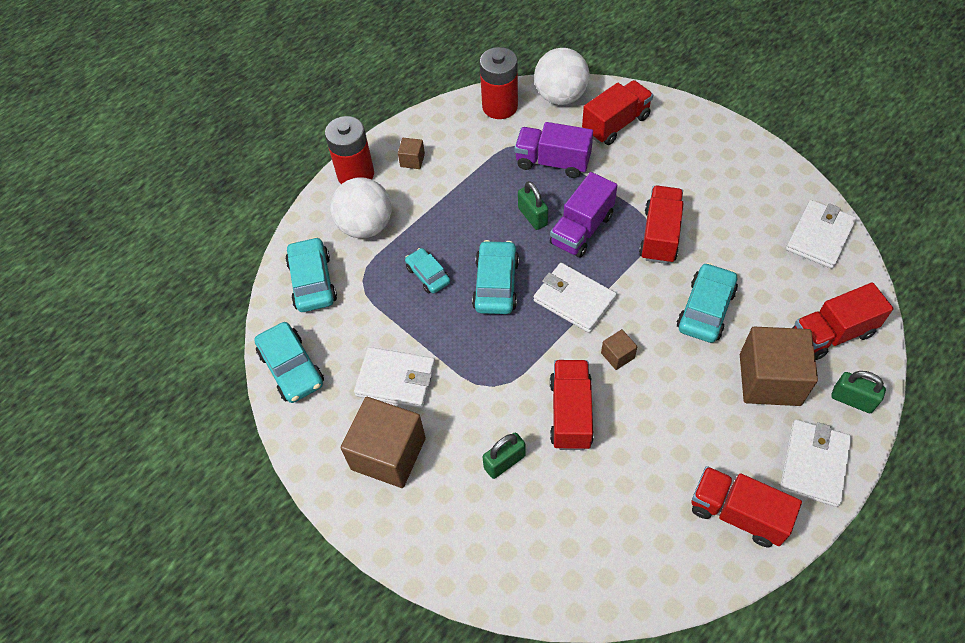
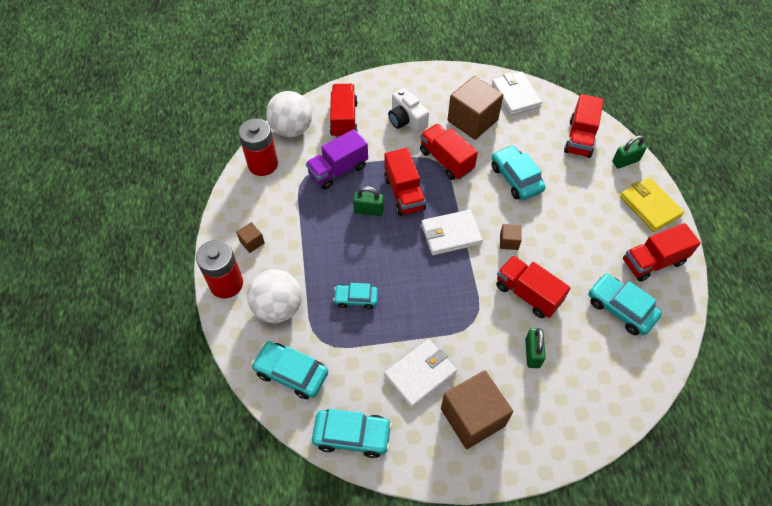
camera: 55 degrees left, 0 degrees up
turquoise car [472,240,519,314] -> turquoise car moved to [589,274,662,335]
purple truck [550,172,617,258] -> red truck [384,148,426,216]
brown cube [740,327,818,406] -> brown cube moved to [448,76,503,140]
white wallet [780,420,852,507] -> yellow wallet [620,177,684,232]
none -> white camera [388,88,429,133]

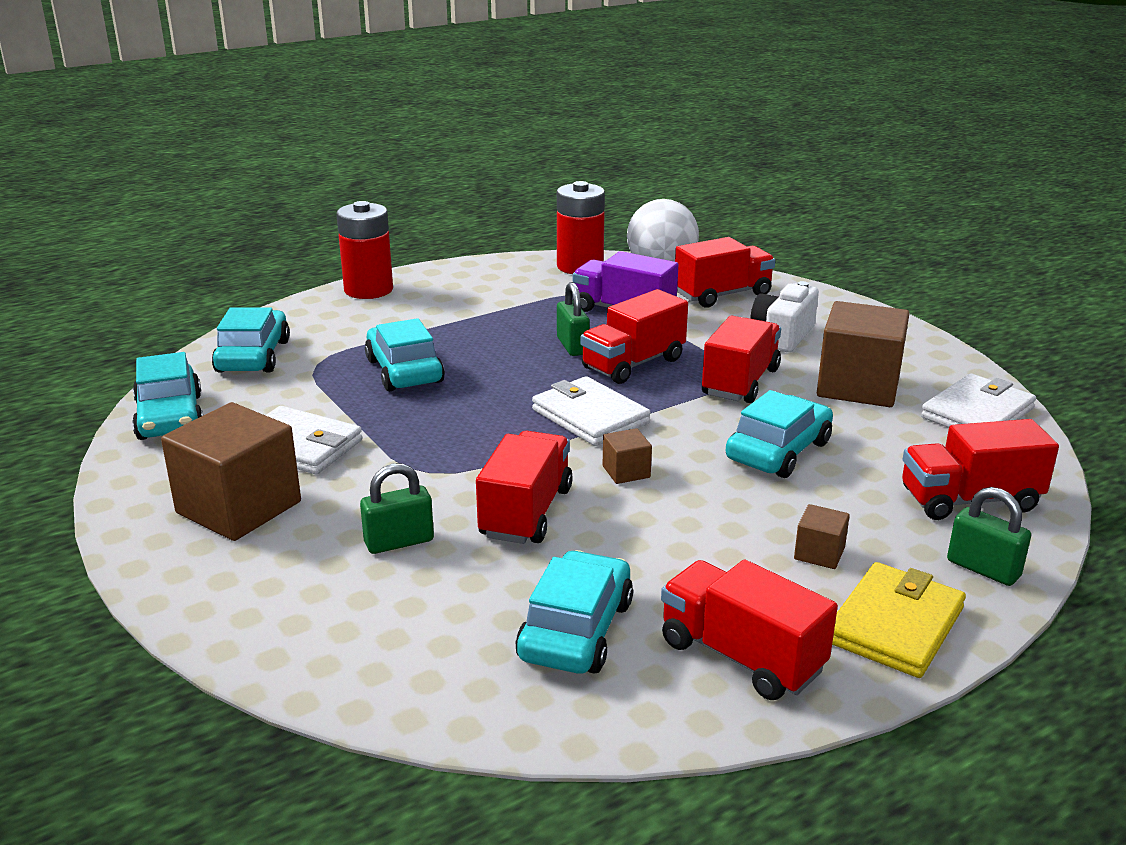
camera: 65 degrees right, 30 degrees down
brown cube [236,222,265,253] -> brown cube moved to [794,504,850,569]
white ball [247,269,302,323] -> none
turquoise car [333,283,378,309] -> turquoise car [365,318,445,391], size x1.57

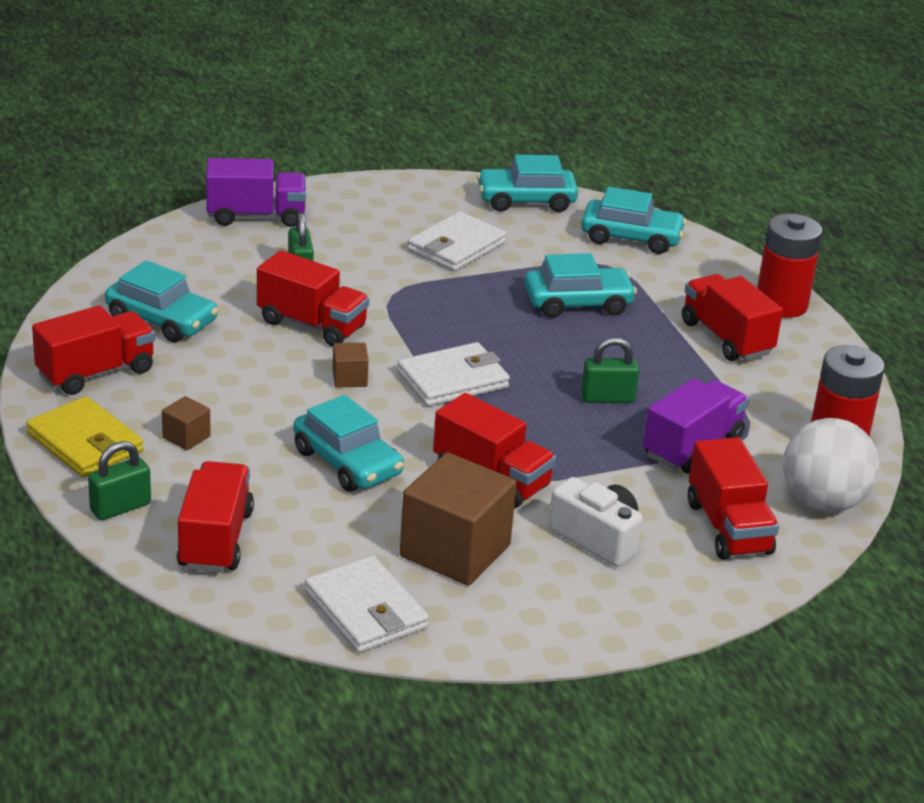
camera: 100 degrees right, 5 degrees up
brown cube [161,402,301,541] -> none
red truck [581,289,688,384] -> red truck moved to [682,274,783,361]
none -> purple truck [206,158,306,227]

